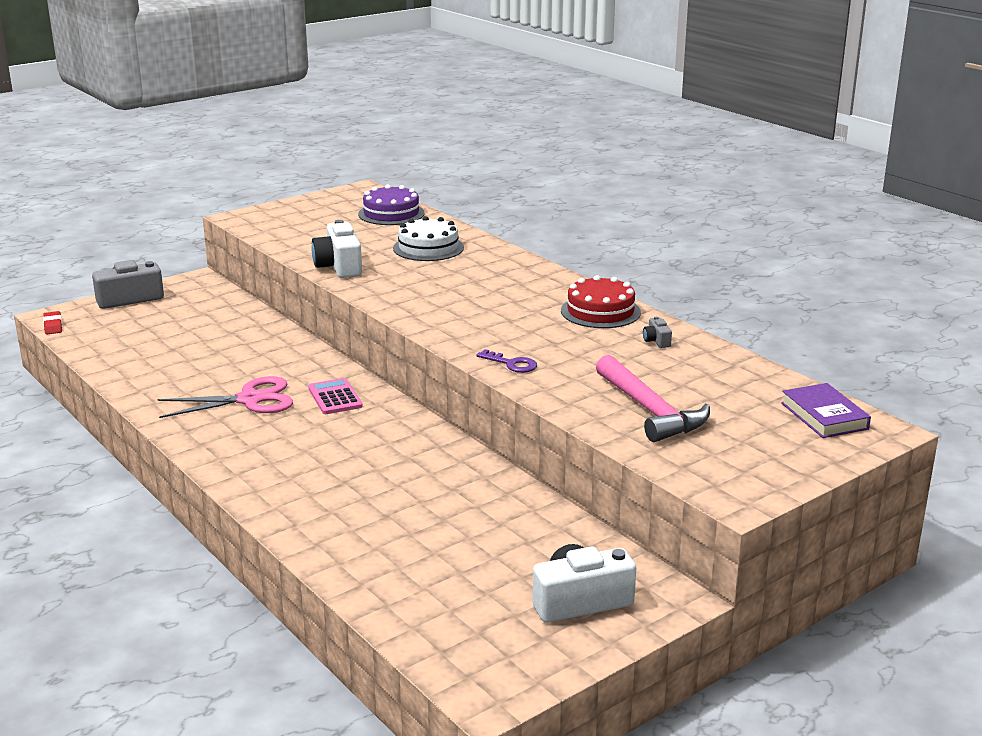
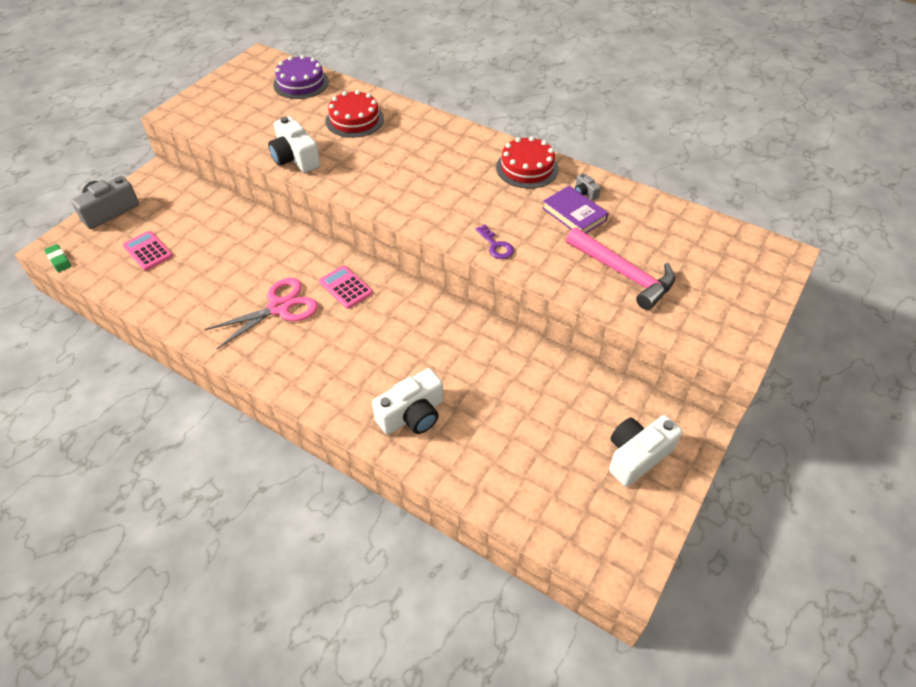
camera: 20 degrees left, 25 degrees up
red eraser [43,311,62,334] -> green eraser [44,244,71,272]
white cake [393,216,464,261] -> red cake [326,90,384,138]
purple key [477,349,537,373] -> purple key turned 45 degrees clockwise [476,225,514,259]
purple book [781,383,871,438] -> purple book moved to [542,186,609,233]
none -> pink calculator [123,231,173,271]
none -> white camera [372,368,443,435]

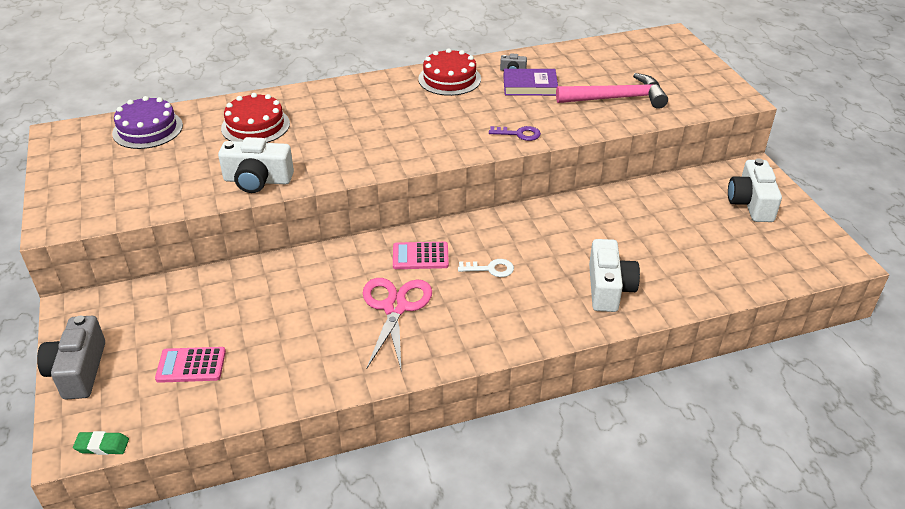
camera: 50 degrees left, 10 degrees down
none -> white key [458,259,514,277]

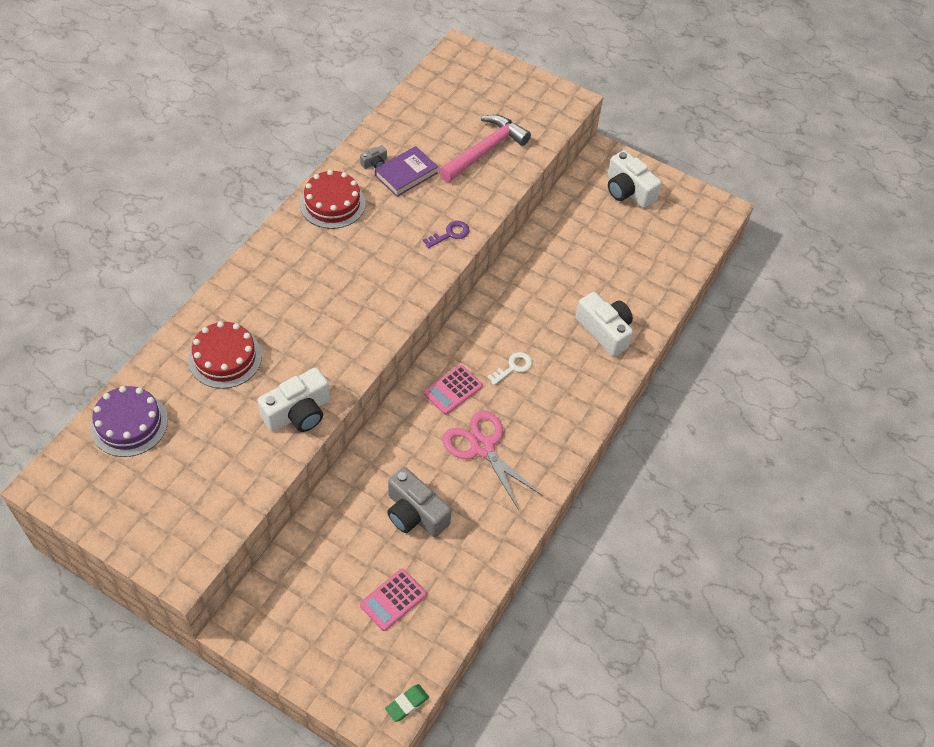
camera: 45 degrees left, 15 degrees up
grey camera [37,316,105,399] -> grey camera moved to [387,467,452,537]

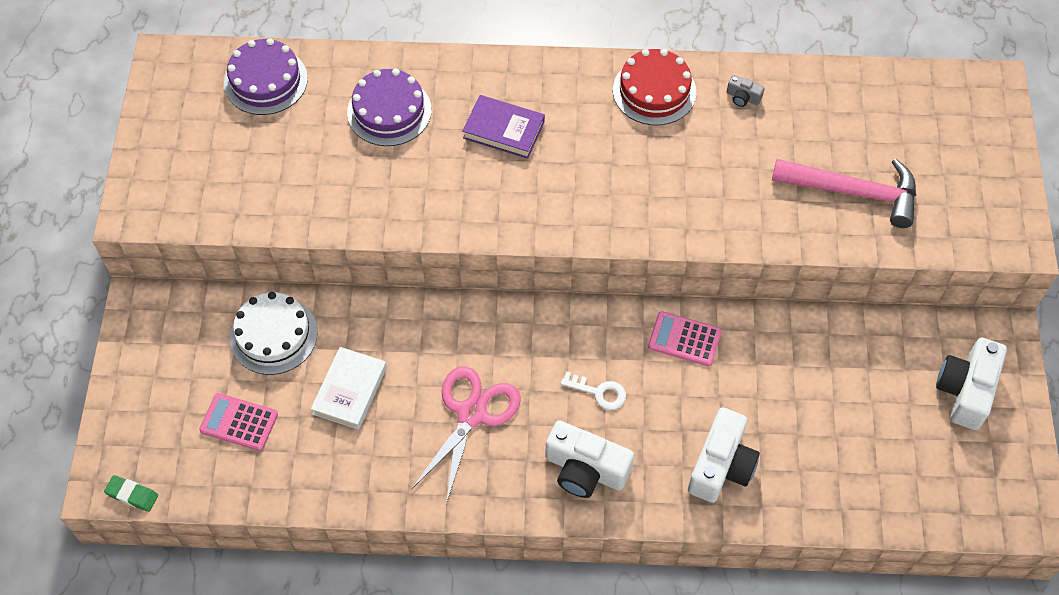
camera: 65 degrees right, 5 degrees up
red cake [188,321,262,389] -> purple cake [347,68,432,146]
white camera [258,368,330,432] -> white camera moved to [545,420,634,498]
purple book [375,146,438,197] -> purple book moved to [462,95,545,159]
grey camera [387,467,452,537] -> white book [311,347,387,430]
purple key [423,221,470,248] -> none
pink calculator [424,365,483,415] -> pink calculator moved to [648,311,722,366]
none -> white cake [230,292,318,375]

